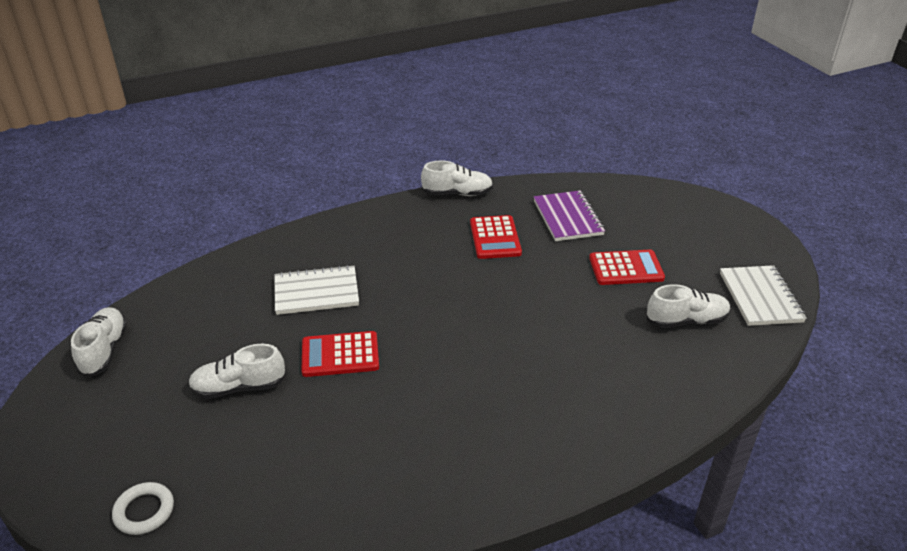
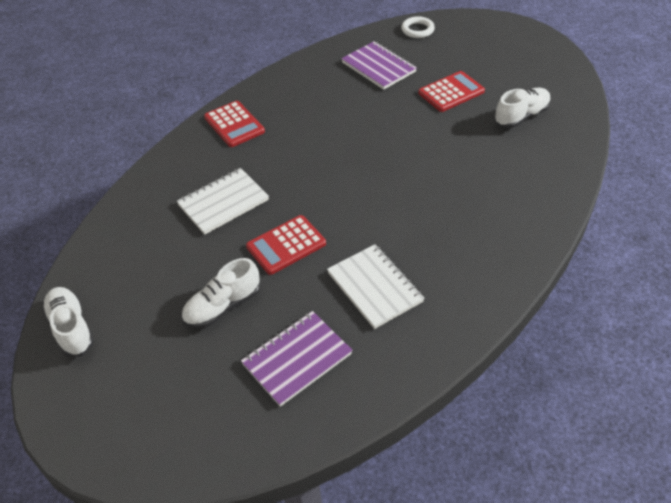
camera: 25 degrees left, 10 degrees up
white ring [112,482,174,535] -> white ring moved to [401,16,435,38]
white shoe [421,161,493,196] -> none
red calculator [470,215,522,259] -> red calculator moved to [204,101,265,147]
white notebook [720,265,807,326] -> white notebook moved to [327,244,425,329]
none -> purple notebook [241,311,353,407]

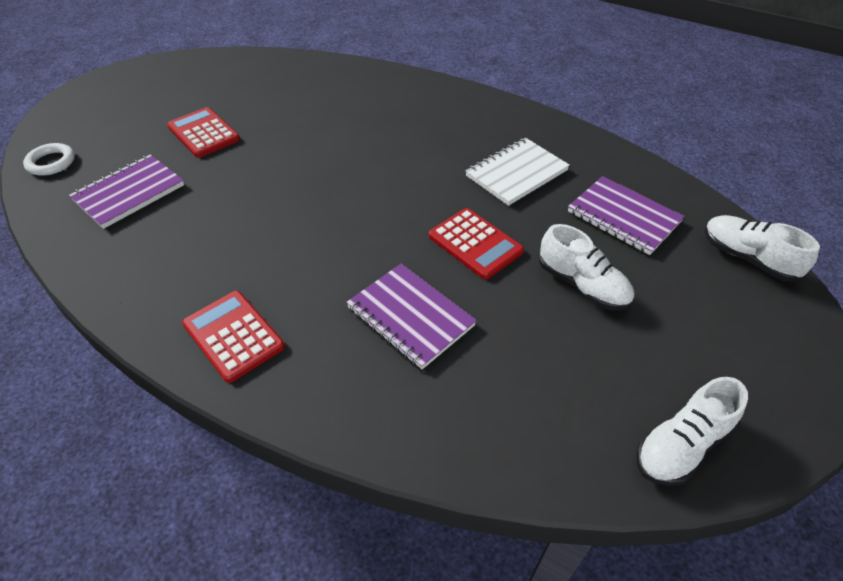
camera: 100 degrees left, 0 degrees up
white notebook [177,168,269,235] -> purple notebook [346,264,477,369]
red calculator [204,101,265,147] -> red calculator turned 90 degrees counterclockwise [182,291,285,383]
white shoe [494,88,551,128] -> white shoe moved to [704,215,820,282]

